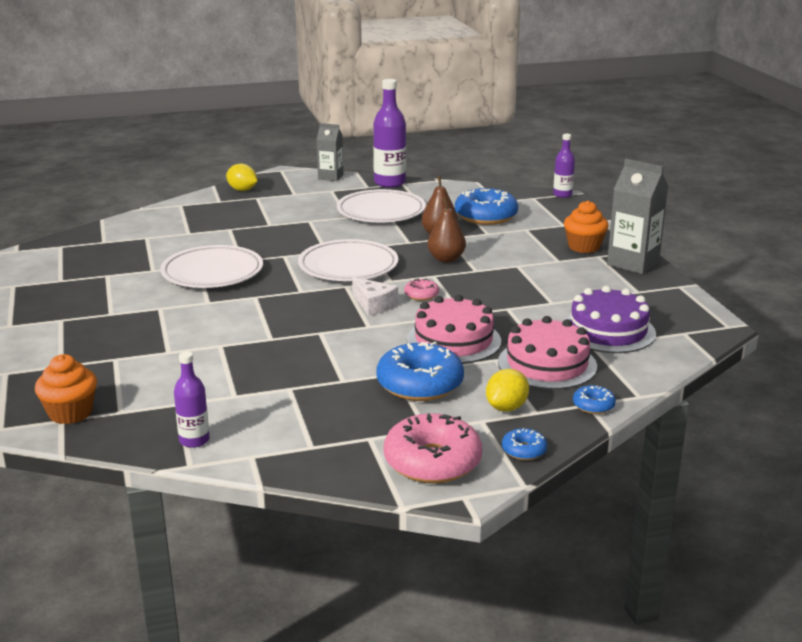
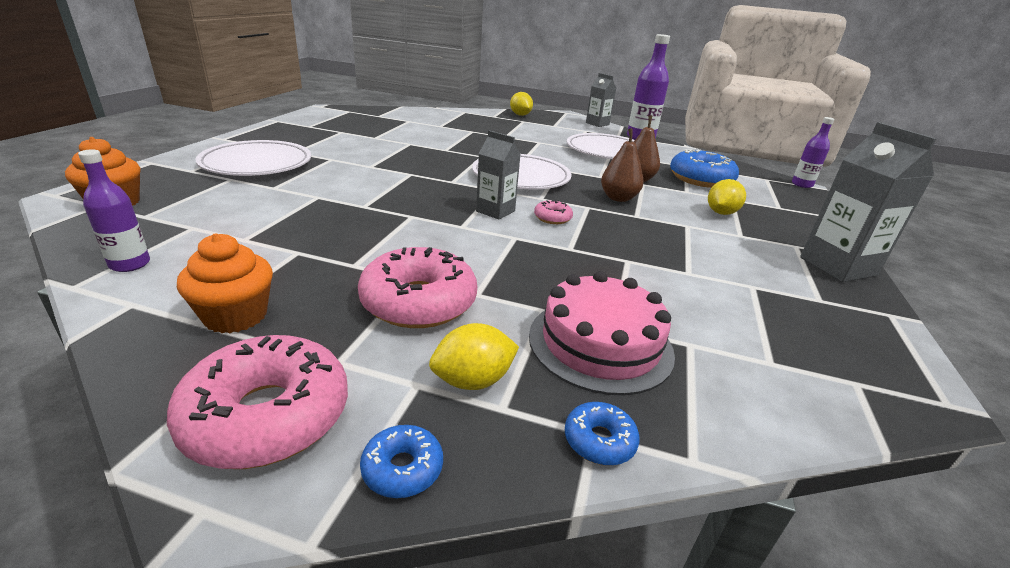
camera: 30 degrees right, 5 degrees up
white plate [160,245,263,288] -> white plate moved to [195,140,311,176]
white cheese [352,277,398,316] -> grey carton [476,130,521,220]
blue donut [377,342,464,401] -> pink donut [358,247,477,328]
pink cake [407,295,501,364] -> none
orange cupcake [564,200,609,253] -> orange cupcake moved to [177,233,273,333]
purple cake [565,286,656,353] -> none
none -> yellow lemon [708,179,746,215]

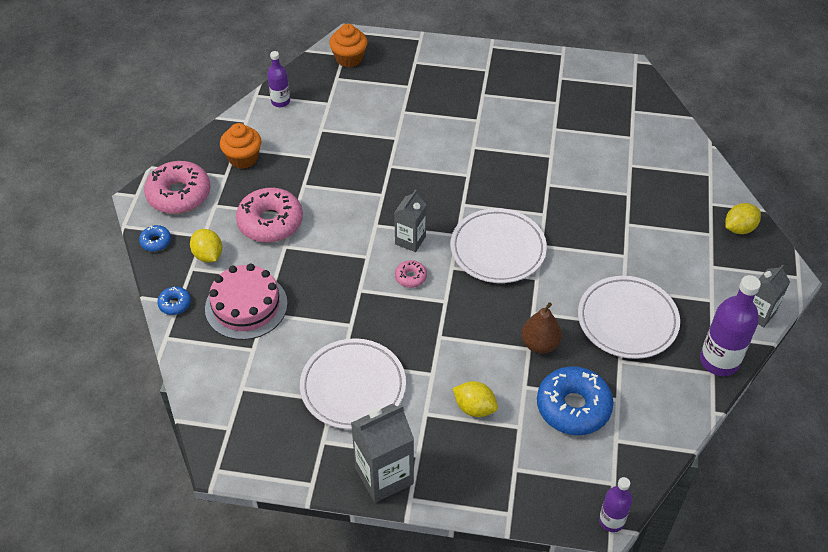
camera: 85 degrees right, 20 degrees up
white plate [195,140,311,176] -> white plate moved to [300,338,406,430]
brown pear [601,128,644,202] -> none

